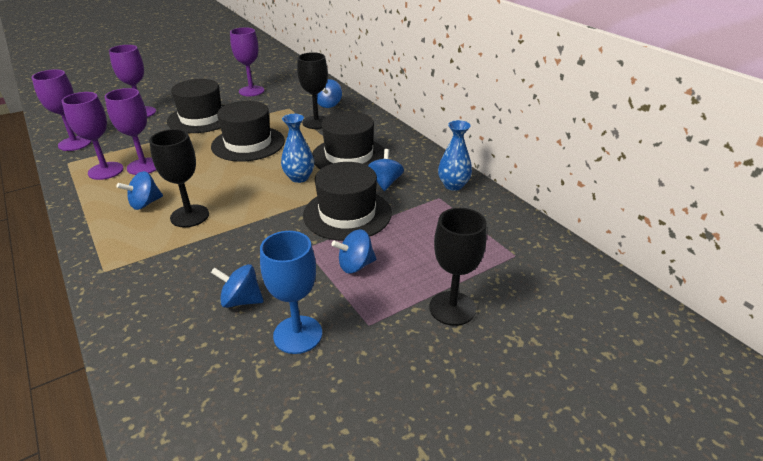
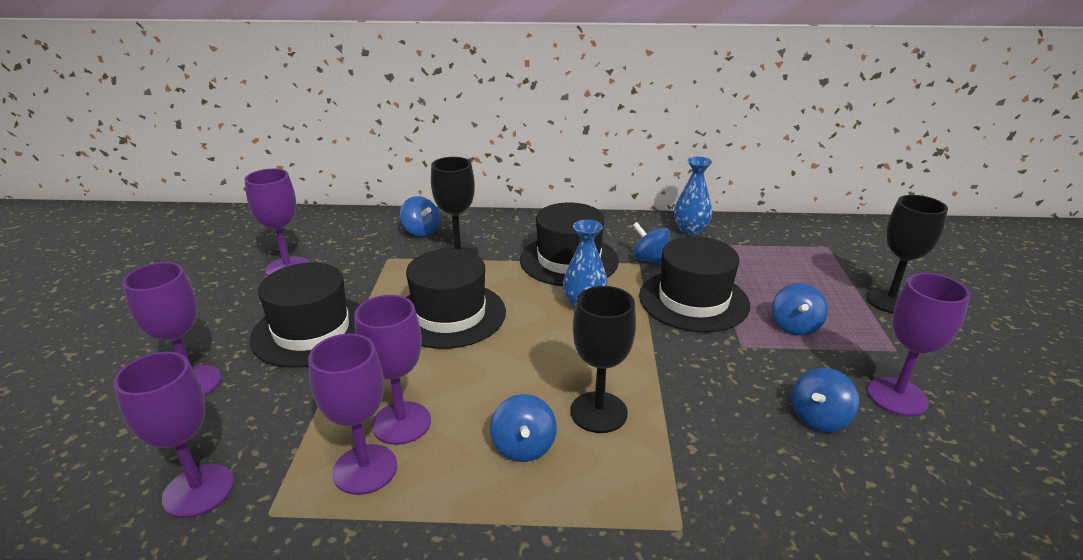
camera: 55 degrees left, 5 degrees down
blue goblet [260,231,322,354] -> purple goblet [867,273,970,416]

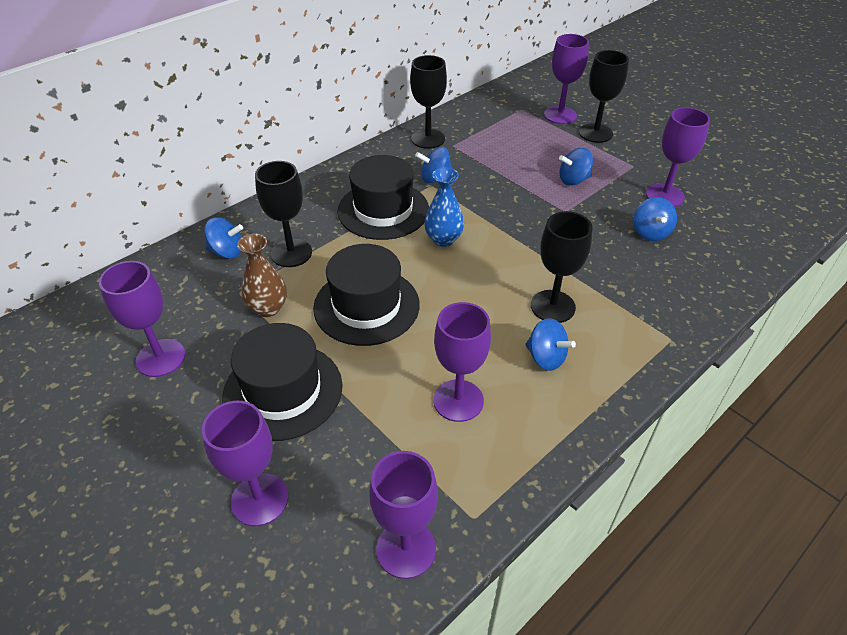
camera: 45 degrees left, 15 degrees up
purple goblet [308,334,397,495] -> purple goblet moved to [544,34,589,124]
black hat [639,237,750,332] -> none
blue vase [674,157,712,235] -> black goblet [410,55,447,149]
blue spinning top [772,283,828,336] -> blue spinning top turned 105 degrees clockwise [559,148,593,186]
none -> brown vase [237,234,287,317]

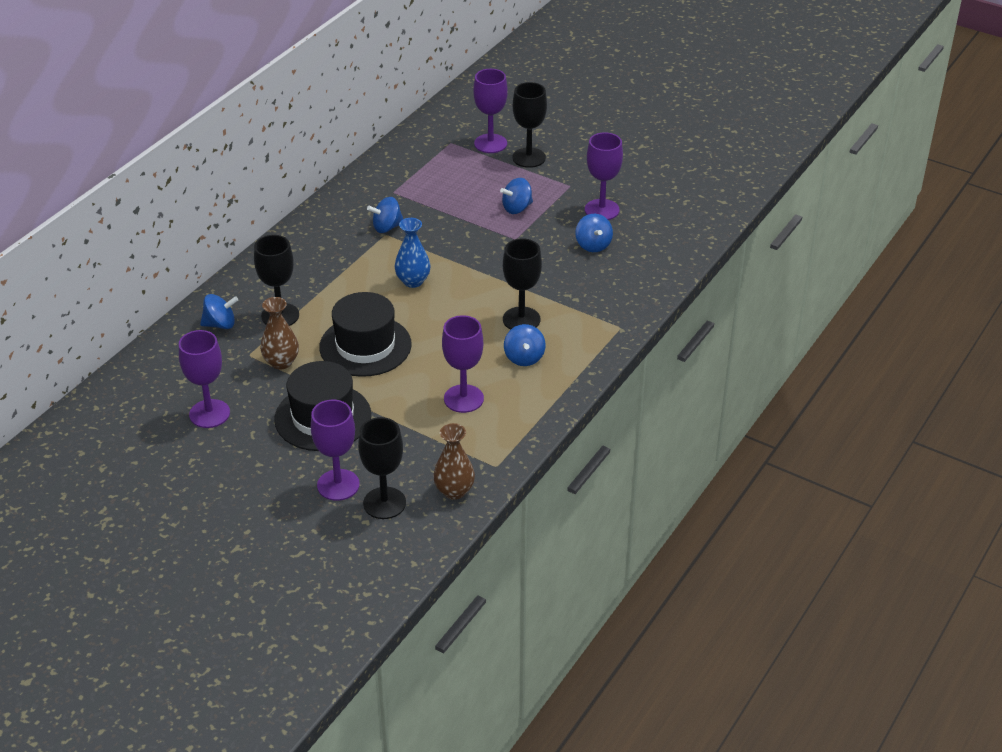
camera: 15 degrees left, 5 degrees down
black hat [337,155,429,240] -> none
purple goblet [369,451,438,579] -> brown vase [433,423,475,500]
black goblet [410,55,447,149] -> black goblet moved to [358,417,406,519]
blue spinning top [525,318,576,371] -> blue spinning top turned 60 degrees clockwise [504,324,546,366]

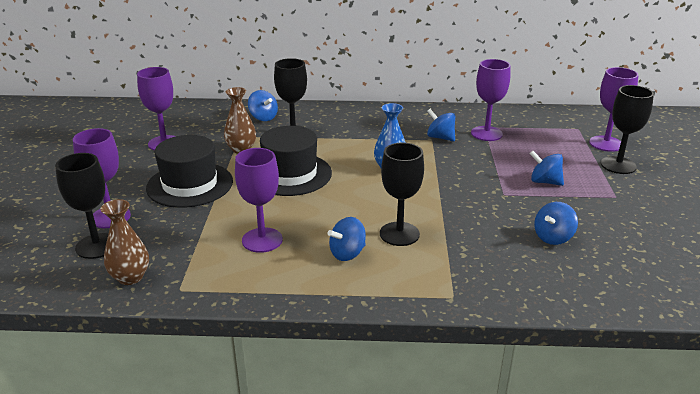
camera: 60 degrees right, 10 degrees down
purple goblet [585,132,623,220] -> purple goblet moved to [471,59,510,141]

